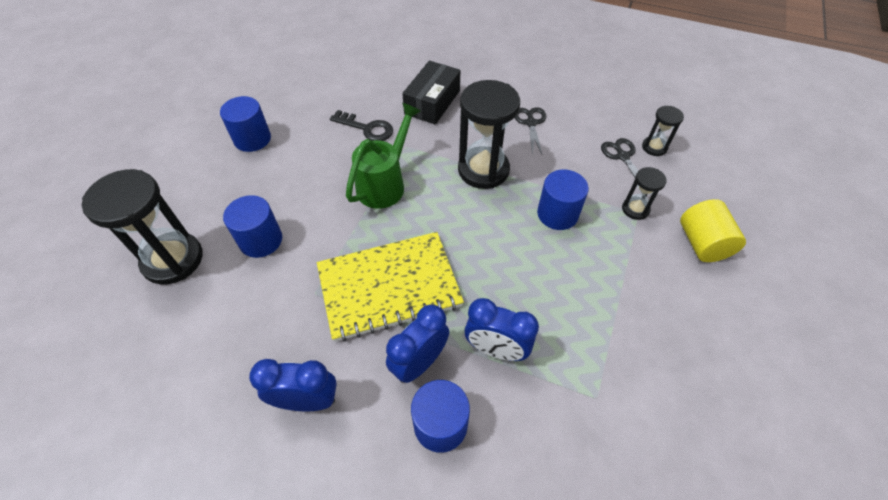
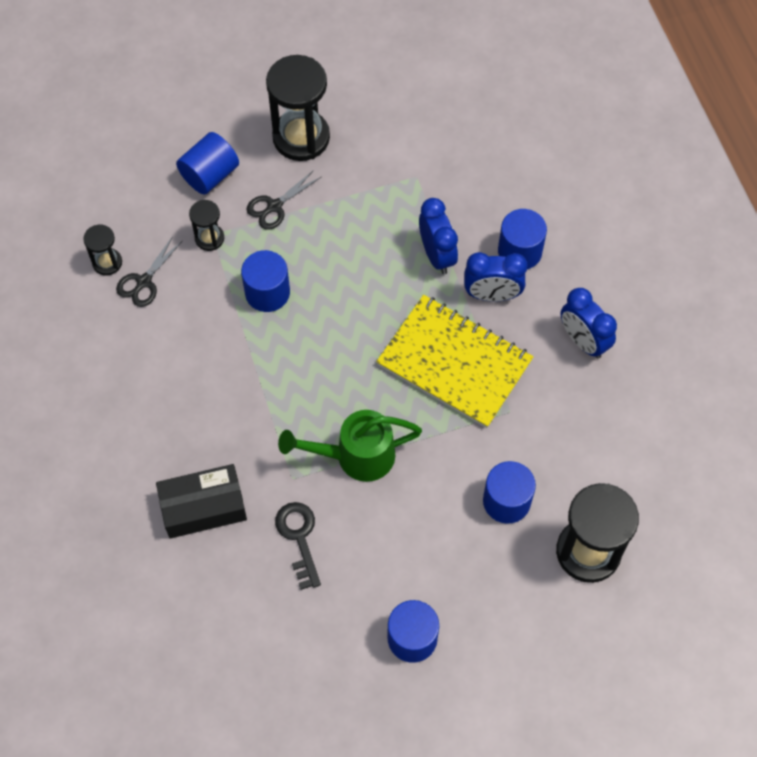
camera: 130 degrees left, 10 degrees up
black hourglass [458,80,520,189] -> black hourglass moved to [266,55,330,161]
black scissors [514,107,546,156] -> black scissors moved to [246,170,321,230]
yellow cylinder [680,199,746,262] -> blue cylinder [176,132,239,194]

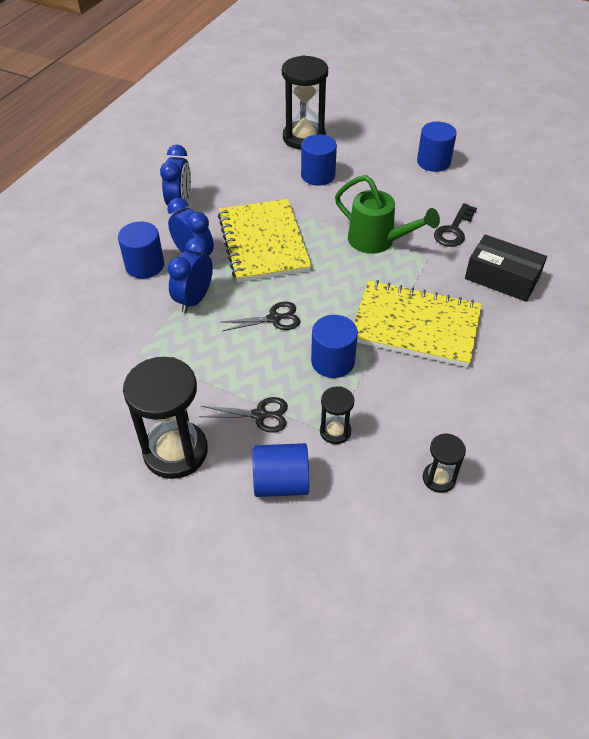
camera: 135 degrees left, 15 degrees down
black scissors [116,236,183,307] -> black scissors moved to [220,302,300,331]
none -> yellow notebook [354,280,482,367]

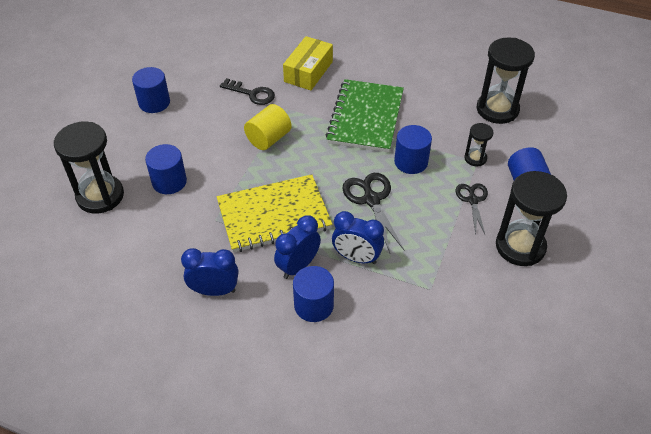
camera: 95 degrees left, 0 degrees up
black scissors [220,302,300,331] -> black scissors [342,173,404,252], size x1.52
green watering can [335,175,440,254] -> yellow cylinder [244,104,292,150]
yellow notebook [354,280,482,367] -> green notebook [326,79,404,152]
black hourglass [423,433,466,493] -> black hourglass [477,38,535,124], size x2.00
black box [465,234,547,302] -> yellow box [283,36,333,90]

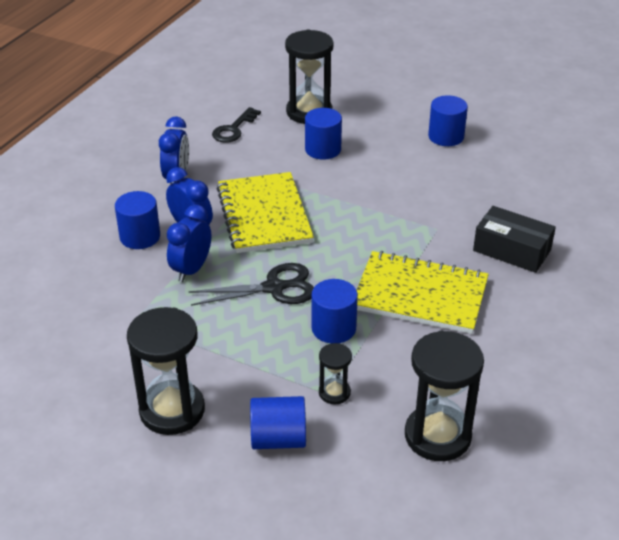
camera: 95 degrees right, 10 degrees down
black key [220,78,275,105] -> black key moved to [212,107,261,143]
yellow cylinder [244,104,292,150] -> none
yellow box [283,36,333,90] -> black box [473,206,556,273]
green notebook [326,79,404,152] -> yellow notebook [357,251,489,334]
black scissors [455,183,488,236] -> none

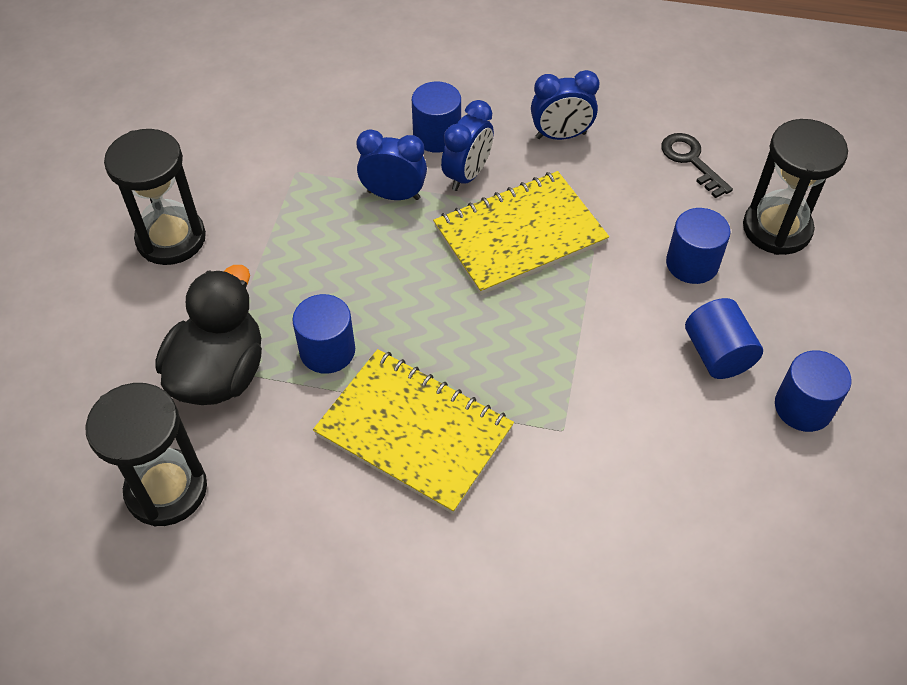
camera: 75 degrees right, 15 degrees up
black scissors [188,263,314,306] -> none
black key [212,107,261,143] -> black key turned 45 degrees clockwise [661,133,733,198]
blue cylinder [250,396,306,449] -> blue cylinder moved to [685,298,763,379]
black hourglass [319,343,352,404] -> black duck [156,265,262,405]
yellow notebook [357,251,489,334] -> yellow notebook turned 60 degrees counterclockwise [313,349,514,514]
black box [473,206,556,273] -> none

